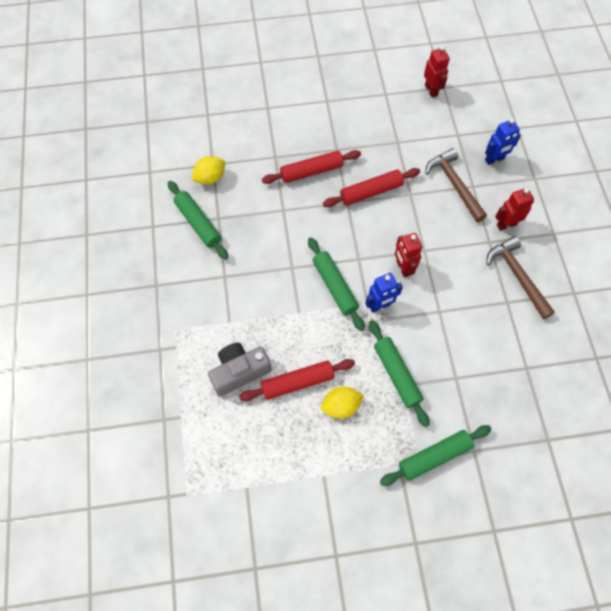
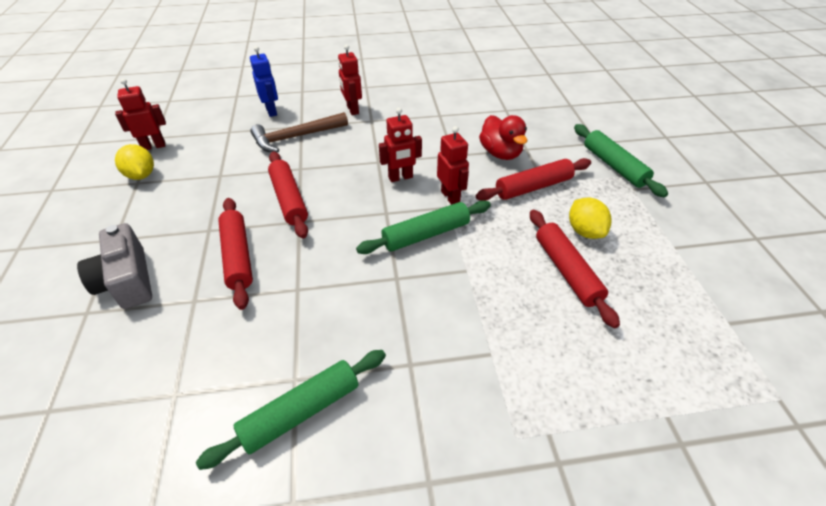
camera: 90 degrees left, 20 degrees down
yellow lemon [192,156,225,184] -> yellow lemon moved to [115,144,154,180]
grey camera [208,343,272,396] -> grey camera moved to [77,223,152,309]
blue robot [365,273,403,312] -> red robot [437,126,469,205]
green rolling pin [369,320,430,427] -> red rolling pin [476,158,591,201]
brown hammer [486,236,555,319] -> none
none -> red duck [479,115,527,160]

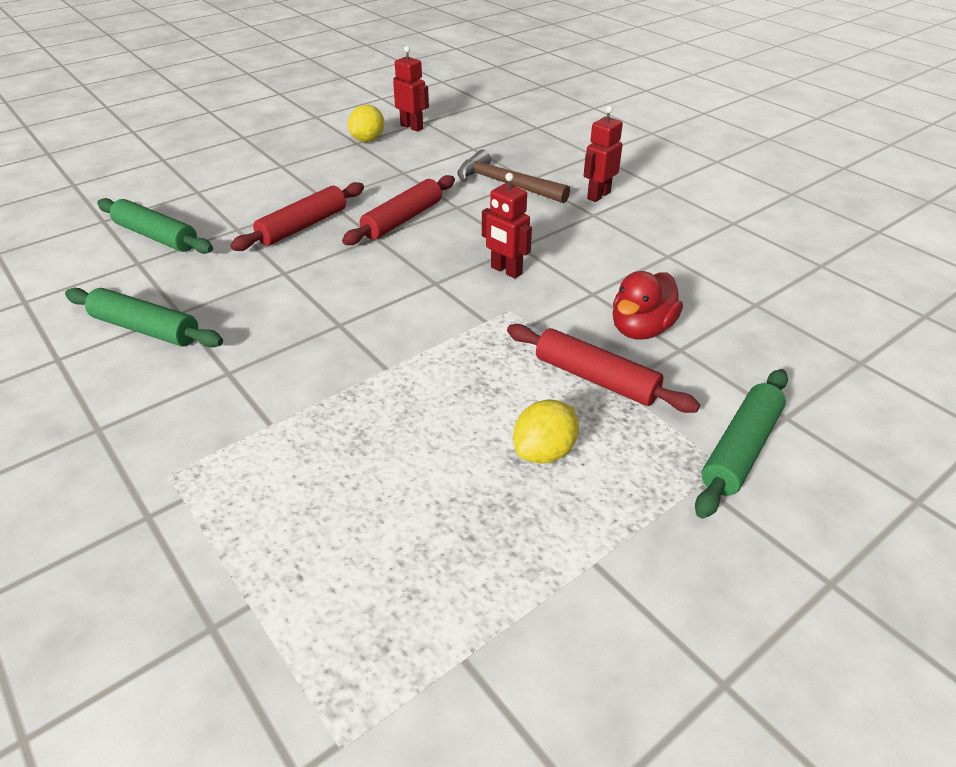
camera: 60 degrees right, 5 degrees down
grey camera [77,223,152,309] -> none
blue robot [250,46,278,117] -> none
green rolling pin [356,200,491,254] -> green rolling pin moved to [97,198,213,254]
red robot [437,126,469,205] -> none
red rolling pin [530,210,620,328] -> none

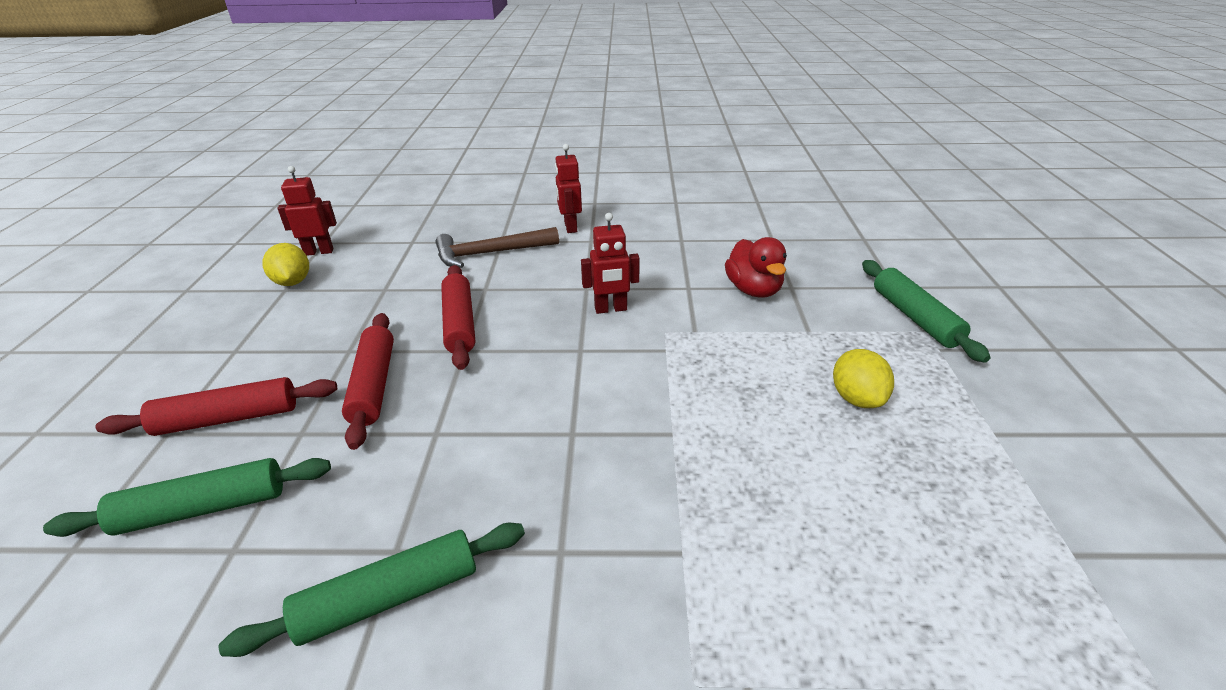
camera: 50 degrees left, 5 degrees down
red rolling pin [507,324,700,413] -> red rolling pin moved to [96,377,337,436]

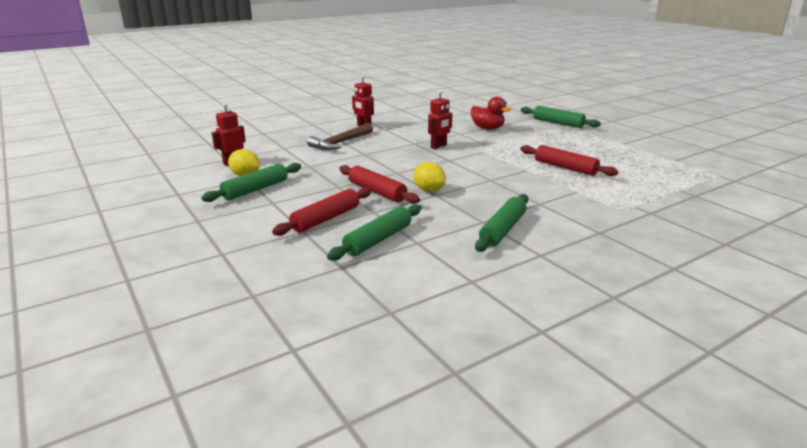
camera: 35 degrees left, 10 degrees down
red rolling pin [441,265,475,370] -> red rolling pin moved to [520,145,618,176]
yellow lemon [833,349,894,408] -> yellow lemon moved to [413,162,446,192]
none -> green rolling pin [201,163,301,202]

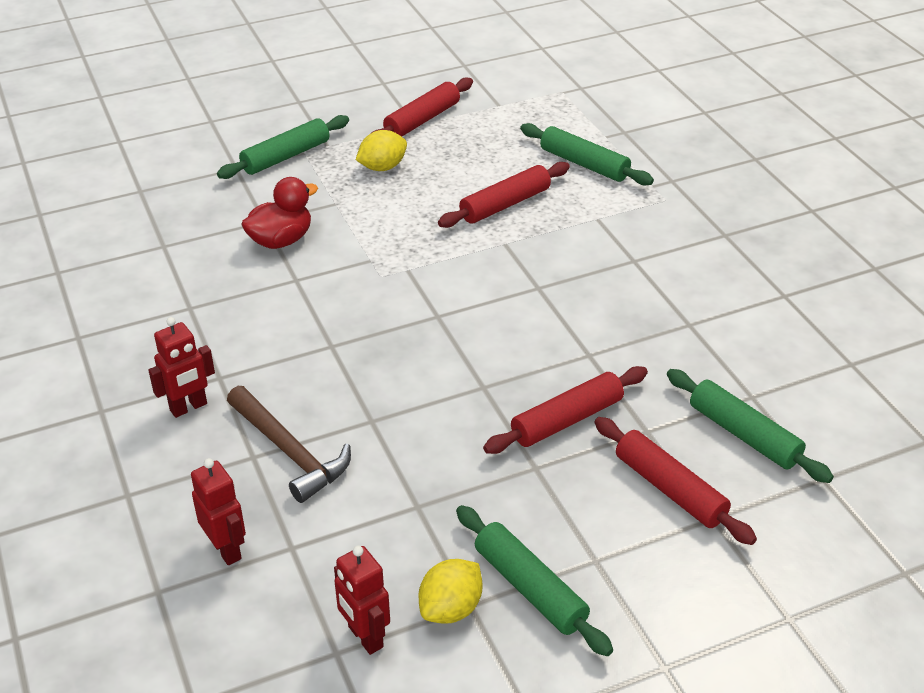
camera: 80 degrees left, 15 degrees up
yellow lemon [413,162,446,192] -> yellow lemon moved to [356,130,407,171]
red robot [428,90,452,149] -> red robot moved to [191,458,246,565]
green rolling pin [475,194,528,252] -> green rolling pin moved to [520,123,654,186]
none -> red rolling pin [373,77,473,137]

